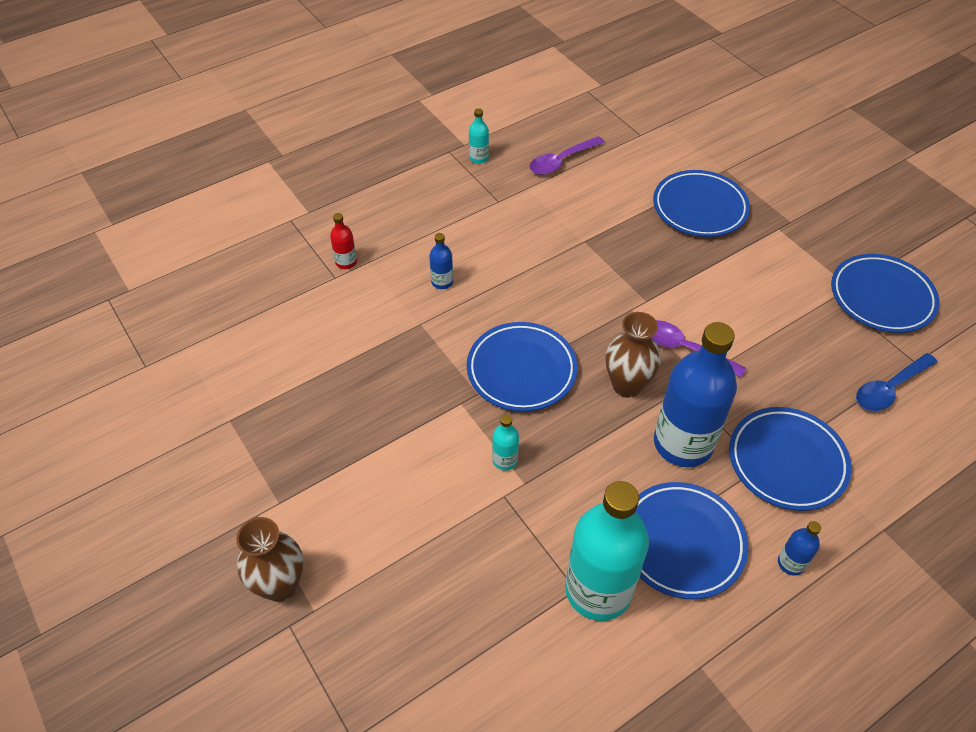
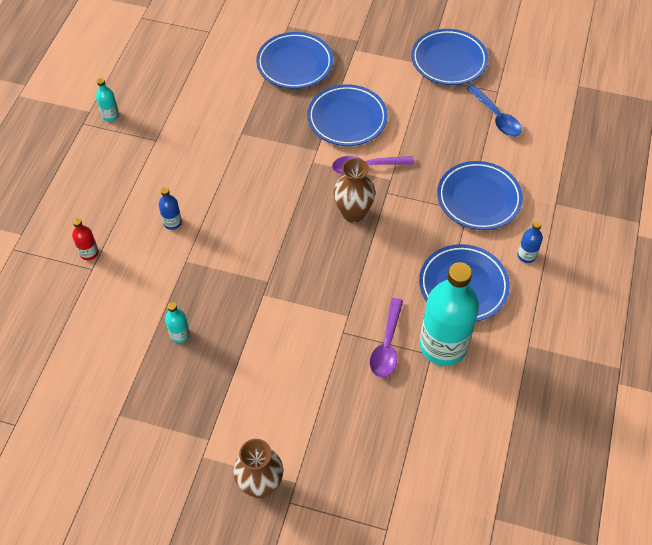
camera: 40 degrees left, 5 degrees up
blue plate [467,322,577,412] -> blue plate moved to [307,84,388,146]
turquoise bottle [492,415,519,470] -> turquoise bottle moved to [165,302,190,343]
purple spoon [530,136,605,175] -> purple spoon moved to [370,298,403,378]
blue bottle [654,322,737,467] -> none
blue spoon [856,353,937,411] -> blue spoon turned 45 degrees counterclockwise [467,85,522,137]

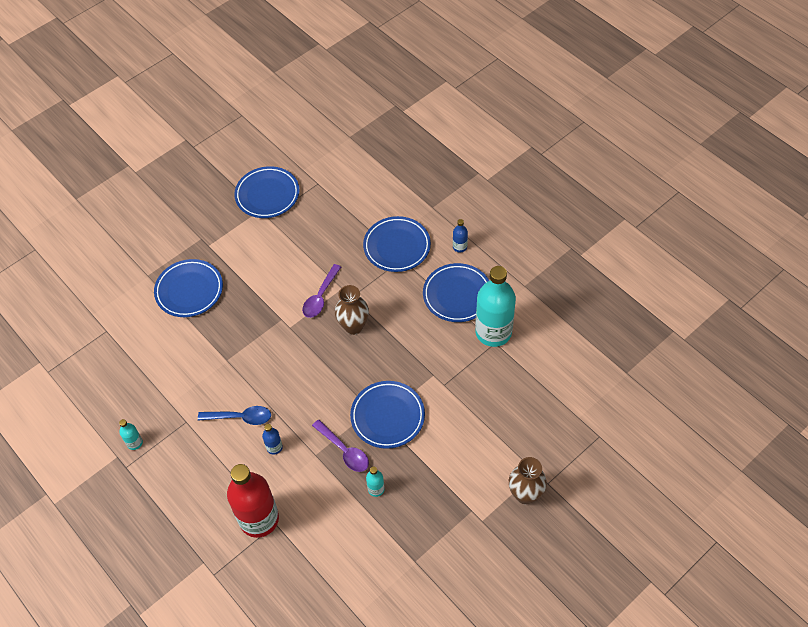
camera: 55 degrees left, 0 degrees up
red bottle [72,218,99,260] -> red bottle [227,464,279,538], size x2.38
blue plate [307,84,388,146] -> blue plate moved to [350,381,425,449]
purple spoon [370,298,403,378] -> purple spoon moved to [312,420,369,472]
blue spoon [467,85,522,137] -> blue spoon moved to [198,406,271,425]

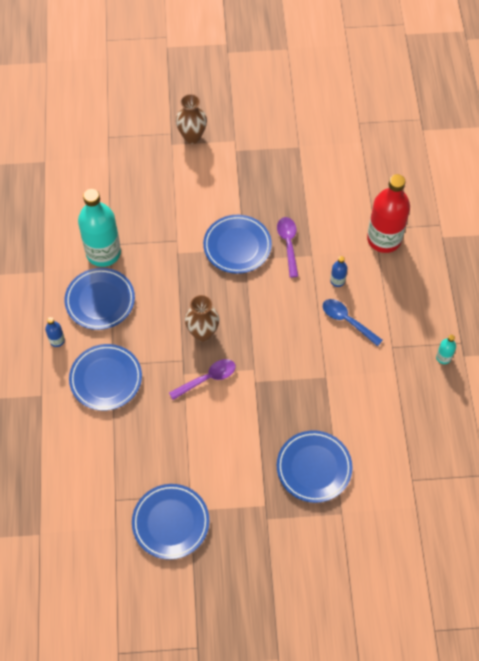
camera: 145 degrees left, 5 degrees up
turquoise bottle [366,467,385,497] -> none

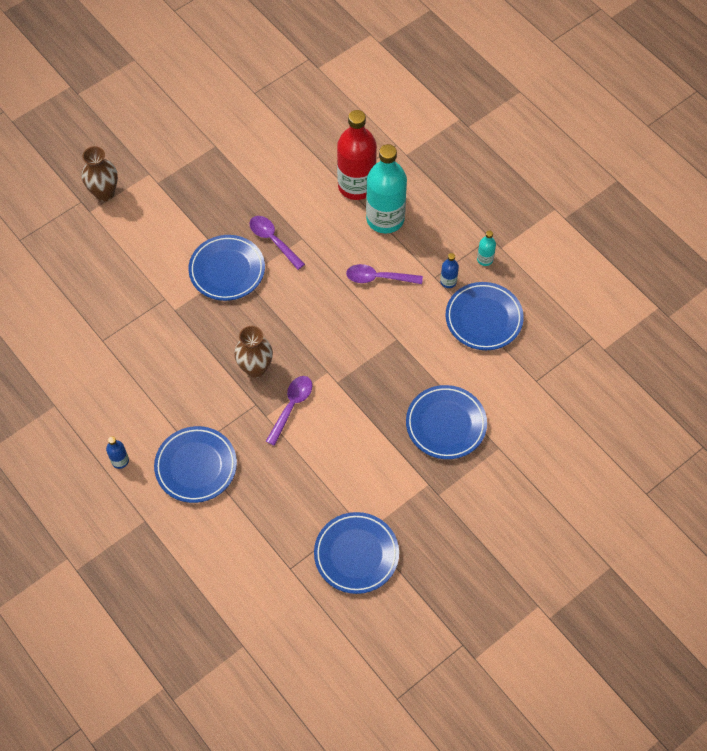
camera: 35 degrees left, 0 degrees up
blue plate [65,268,135,330] -> blue plate moved to [446,282,524,350]
turquoise bottle [78,189,121,267] -> turquoise bottle moved to [366,144,407,233]
blue spoon [323,299,383,347] -> purple spoon [346,264,423,284]
blue bottle [330,256,348,287] -> blue bottle moved to [440,253,459,288]

